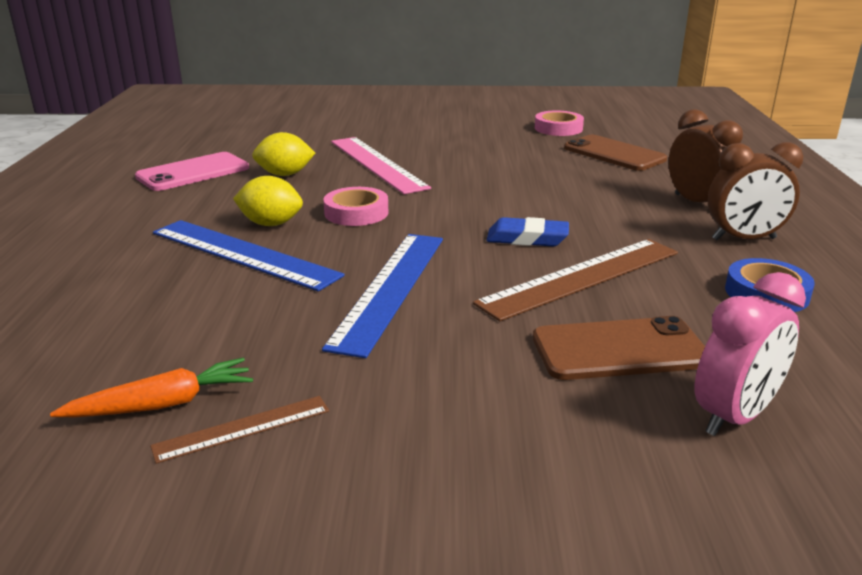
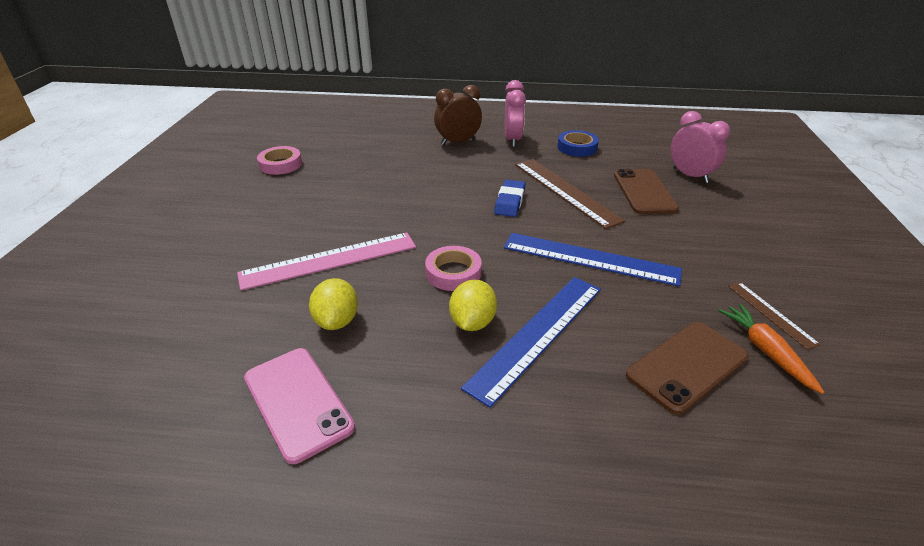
camera: 85 degrees left, 10 degrees up
brown phone [564,135,667,171] -> brown phone moved to [626,322,749,415]
brown clock [708,142,803,240] -> pink clock [505,80,526,147]

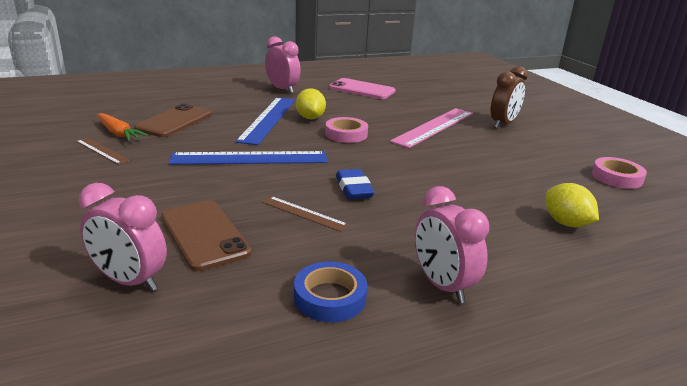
camera: 150 degrees right, 10 degrees down
yellow lemon [309,278,358,330] -> yellow lemon moved to [546,183,599,227]
brown clock [434,85,482,145] -> brown clock moved to [490,66,528,128]
brown ruler [515,159,625,229] -> brown ruler [262,196,349,232], size x0.51
none -> pink clock [265,36,301,93]

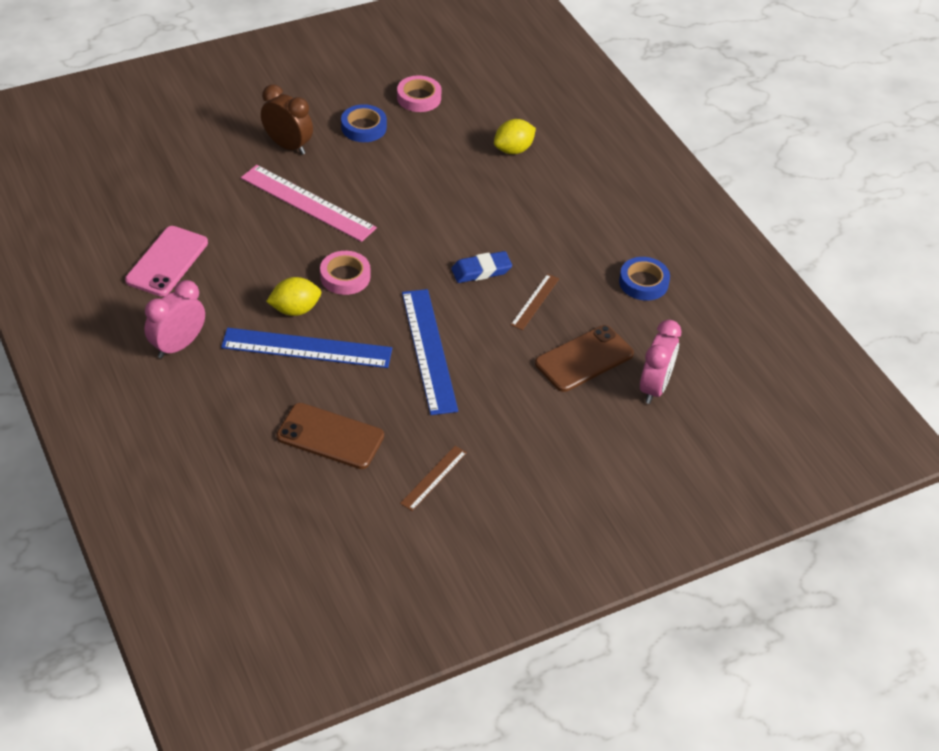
camera: 95 degrees left, 20 degrees up
orange carrot [97,113,148,141] -> none
pink clock [414,186,489,303] -> none
none -> blue tape [341,104,387,142]

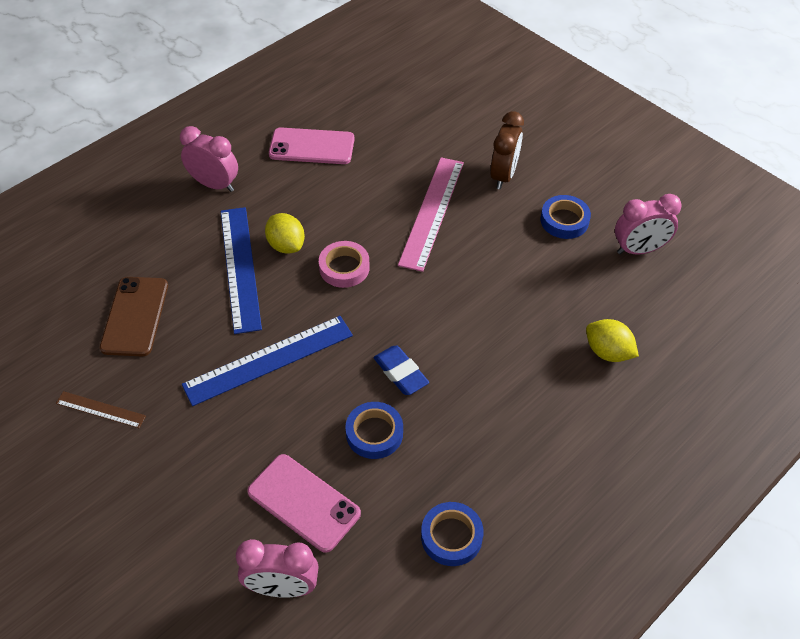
camera: 75 degrees right, 5 degrees up
pink tape [397,75,442,112] -> pink clock [615,194,682,255]
brown ruler [511,274,559,330] -> blue tape [345,402,403,459]
brown phone [535,325,634,392] -> pink phone [247,454,361,553]

